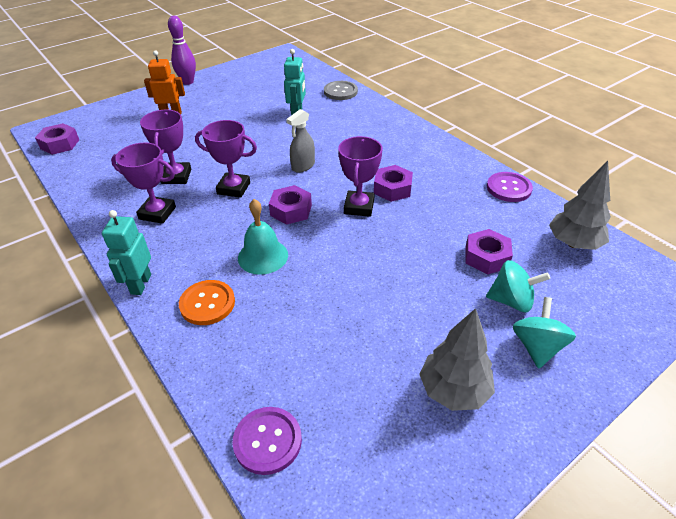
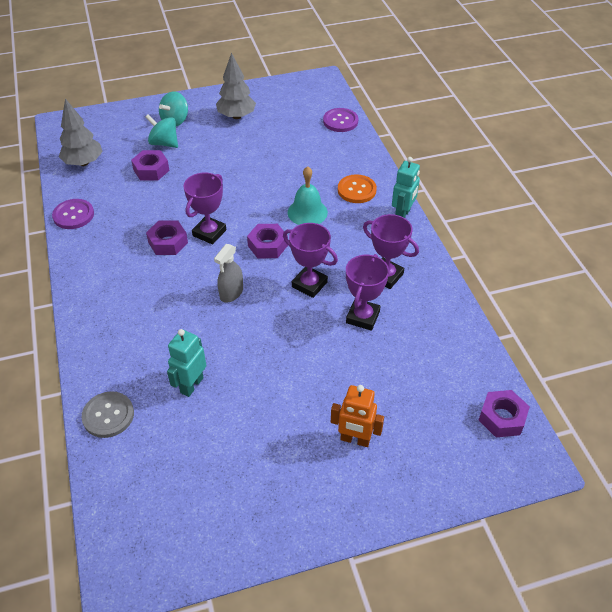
camera: 160 degrees left, 5 degrees up
purple bowling pin [168,16,196,85] -> none
grey spray bottle [286,109,315,173] -> grey spray bottle turned 150 degrees clockwise [214,244,243,303]

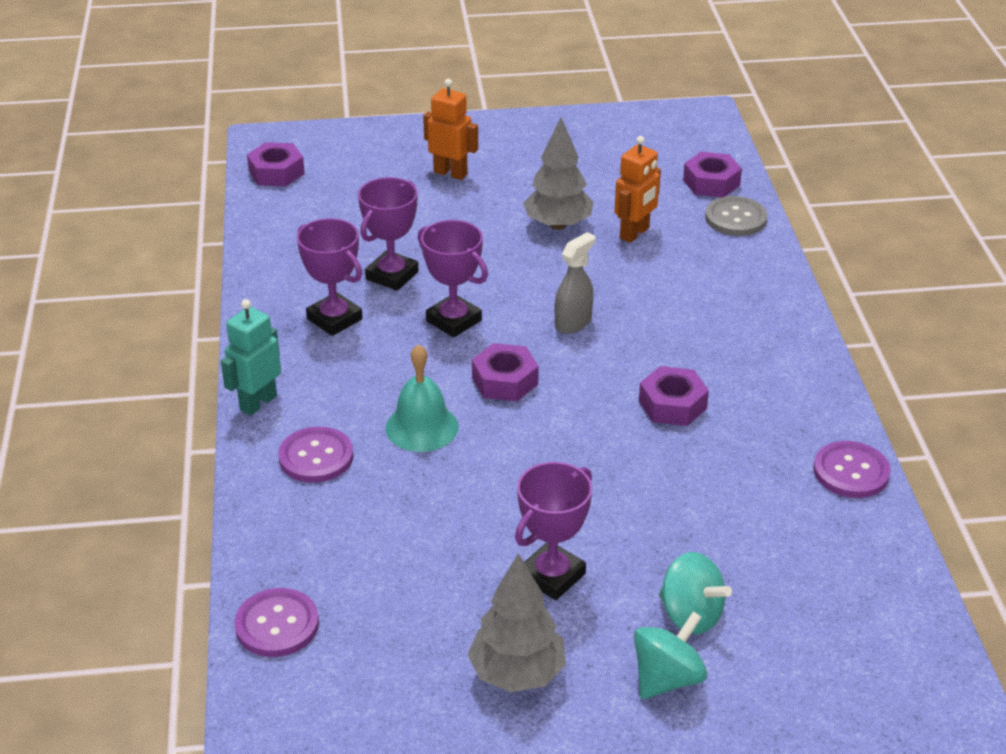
camera: 170 degrees left, 10 degrees down
grey tree [59,98,103,166] -> grey tree moved to [523,118,593,230]
purple nut [131,150,169,181] -> purple nut moved to [683,152,742,197]
turquoise robot [167,329,206,397] -> orange robot [615,136,661,243]
purple trophy [183,173,226,244] -> purple trophy moved to [515,462,592,600]
orange button [338,174,377,203] -> purple button [278,427,353,483]

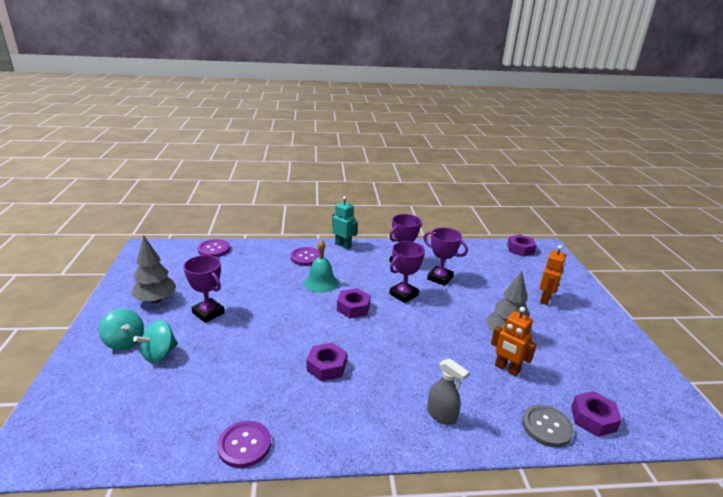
camera: 90 degrees right, 10 degrees down
grey spray bottle [555,232,595,334] -> grey spray bottle moved to [427,358,469,425]

